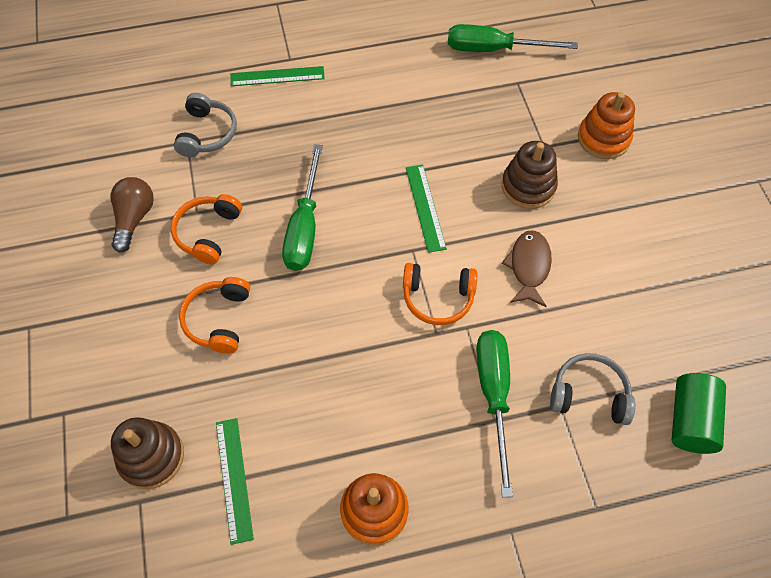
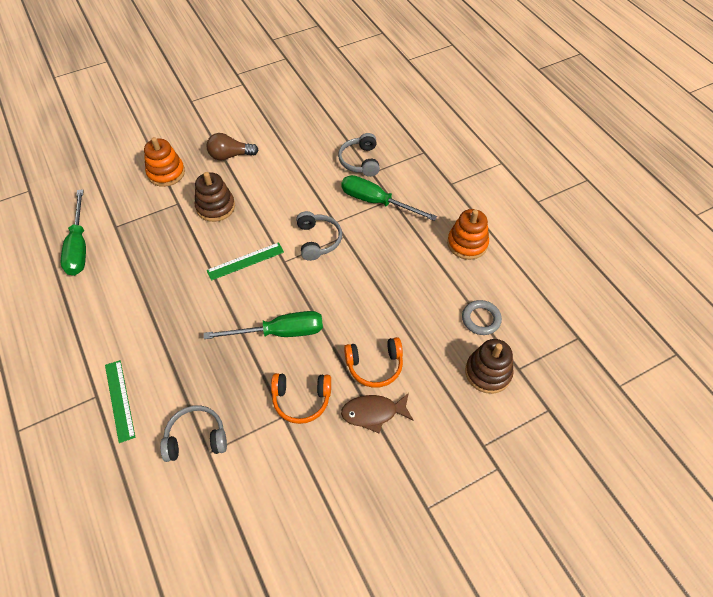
camera: 105 degrees left, 5 degrees down
brown light bulb [111,177,154,253] -> brown light bulb moved to [206,133,259,160]
green ruler [216,418,254,545] -> grey ring [462,300,502,335]
orange headphones [403,263,477,325] -> grey headphones [296,211,342,261]
green screwdriver [476,330,513,497] -> green screwdriver turned 45 degrees clockwise [341,175,437,221]
brown fish [502,230,552,307] -> brown fish moved to [341,393,414,433]
green cylinder [671,373,726,454] -> none

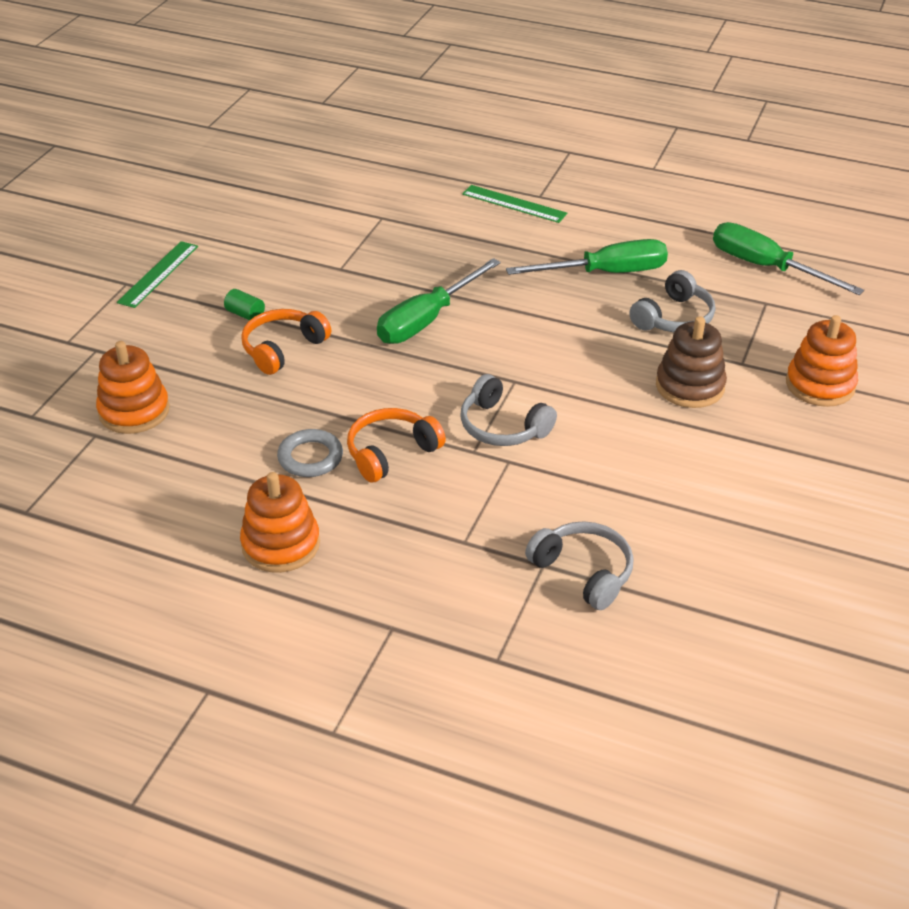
camera: 140 degrees right, 15 degrees down
grey headphones [160,405,227,462] -> grey headphones moved to [629,270,715,332]
brown light bulb [206,133,259,160] -> none
green ruler [207,242,284,281] -> green ruler moved to [117,241,198,308]
orange headphones [271,373,331,424] -> orange headphones moved to [347,408,446,482]
green screwdriver [341,175,437,221] -> green screwdriver moved to [506,239,668,275]
brown fish [341,393,414,433] -> green cylinder [224,289,265,320]
grey ring [462,300,502,335] -> grey ring moved to [277,429,343,477]
brown stacking toy [465,339,514,394] -> orange stacking toy [96,341,170,434]

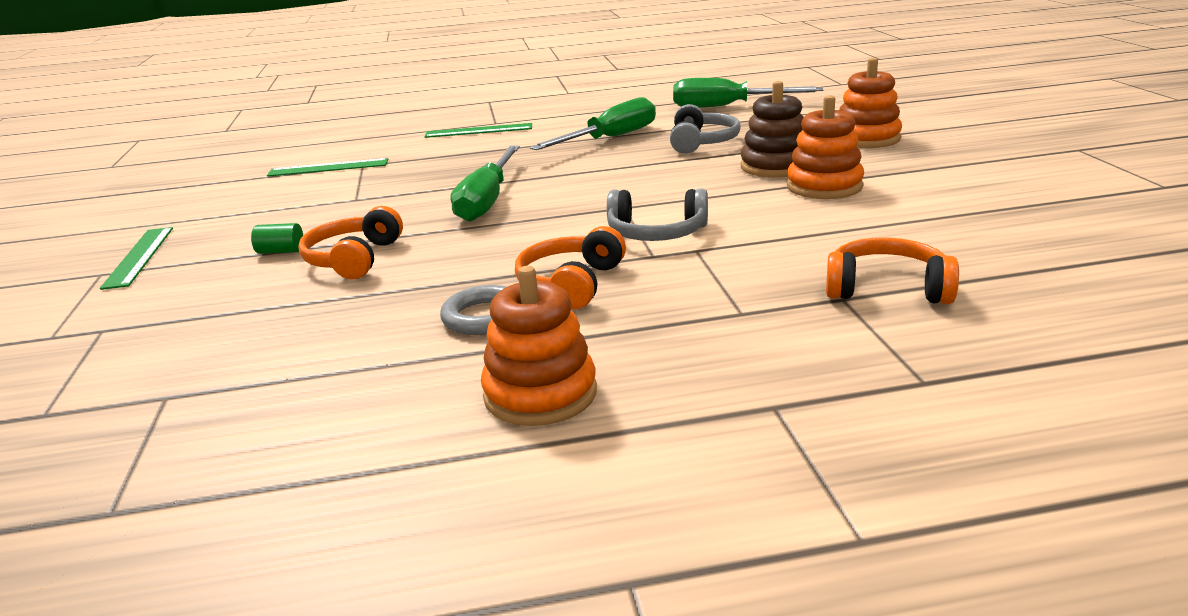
camera: 30 degrees left, 15 degrees down
orange stacking toy [96,341,170,434] -> orange stacking toy moved to [787,95,864,199]
grey headphones [525,521,634,610] -> orange headphones [826,237,959,304]
none -> green ruler [267,158,388,177]

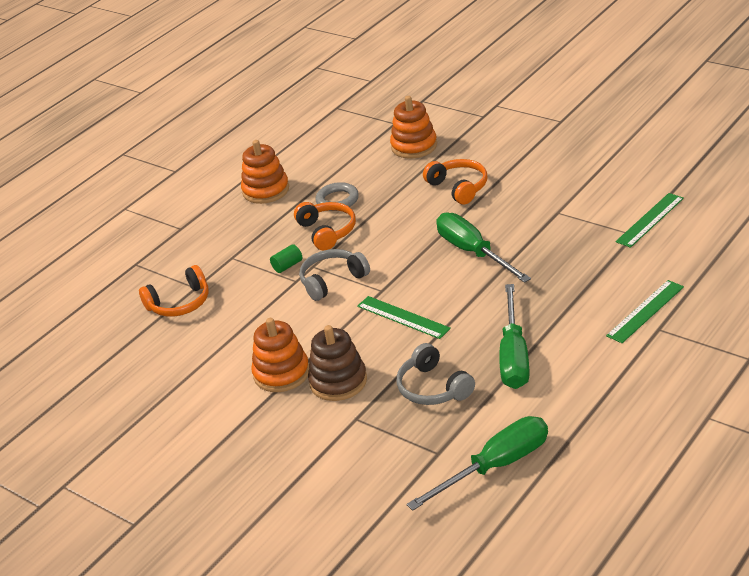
camera: 140 degrees right, 10 degrees up
green ruler [100,227,173,290] -> green ruler moved to [357,296,451,339]
green cylinder [251,223,303,254] -> green cylinder moved to [270,244,302,273]
orange stacking toy [839,58,902,148] -> orange stacking toy moved to [390,96,437,159]

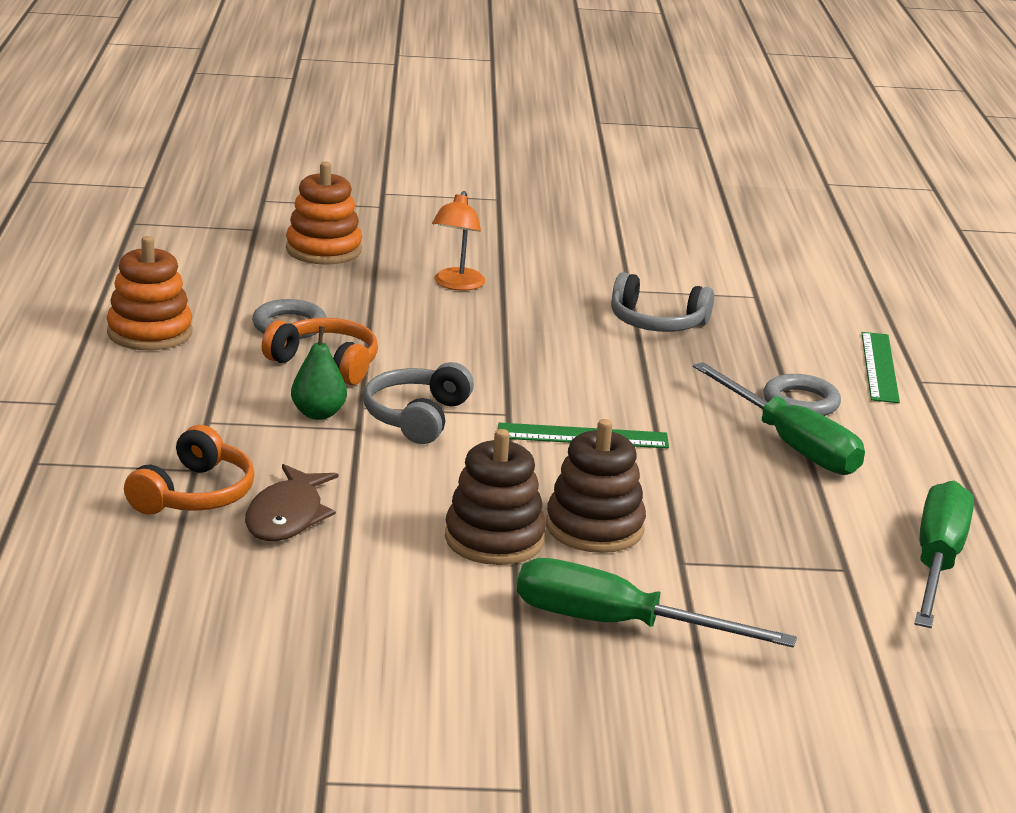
camera: 45 degrees left, 10 degrees down
orange stacking toy [251,318,309,392] -> brown stacking toy [445,429,546,565]
green cylinder [270,244,302,273] -> green pear [291,326,347,420]
grey headphones [396,343,475,405] -> grey headphones moved to [611,272,714,332]
orange headphones [423,159,487,204] -> orange lamp [432,191,486,290]
green screwdriver [436,212,531,283] -> green screwdriver moved to [517,558,797,647]
green ruler [616,193,684,248] -> none
none -> brown fish [245,464,338,541]
none -> grey ring [764,374,841,416]

